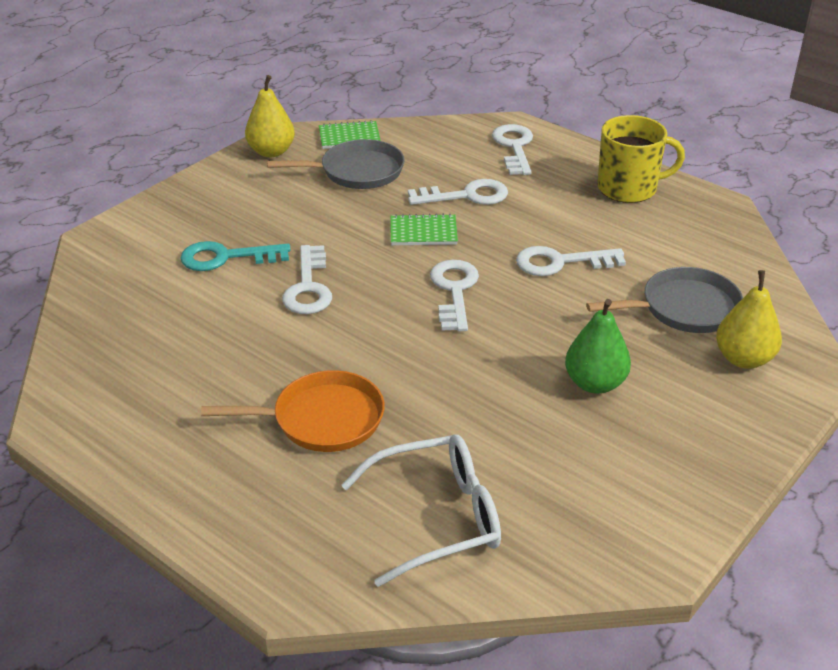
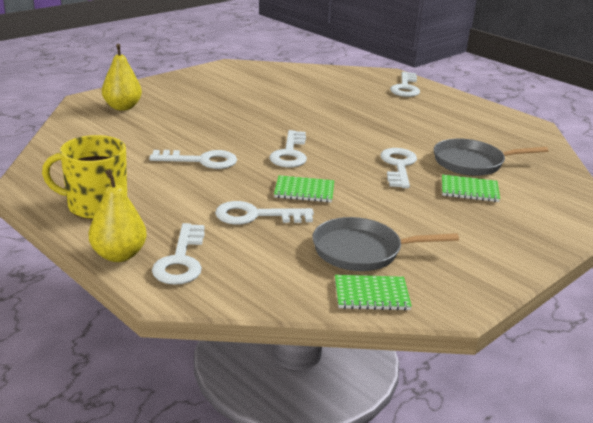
camera: 175 degrees left, 10 degrees down
turquoise key [180,241,291,271] -> green notebook [442,174,500,202]
orange pan [201,370,385,452] -> none
yellow pear [245,75,295,157] -> yellow pear moved to [89,169,147,262]
white glasses [341,434,501,587] -> none
green pear [565,299,631,394] -> none
grey pan [586,267,743,333] -> grey pan moved to [434,138,548,176]
none -> white key [390,72,420,97]

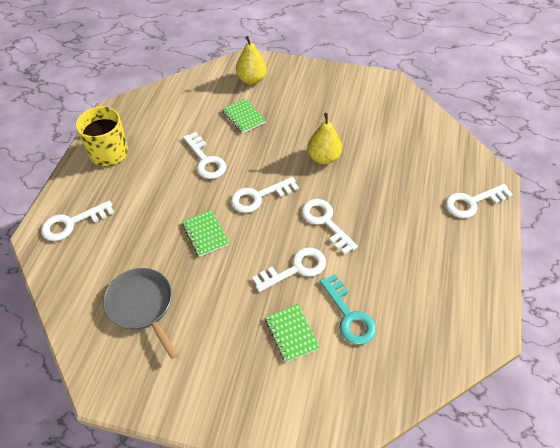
camera: 60 degrees right, 25 degrees up
yellow pear [89,169,147,262] -> yellow pear moved to [307,113,342,165]
white key [215,201,314,225] -> white key moved to [302,199,358,255]
green notebook [335,275,412,311] -> green notebook moved to [222,99,266,133]
grey pan [434,138,548,176] -> turquoise key [320,274,376,345]

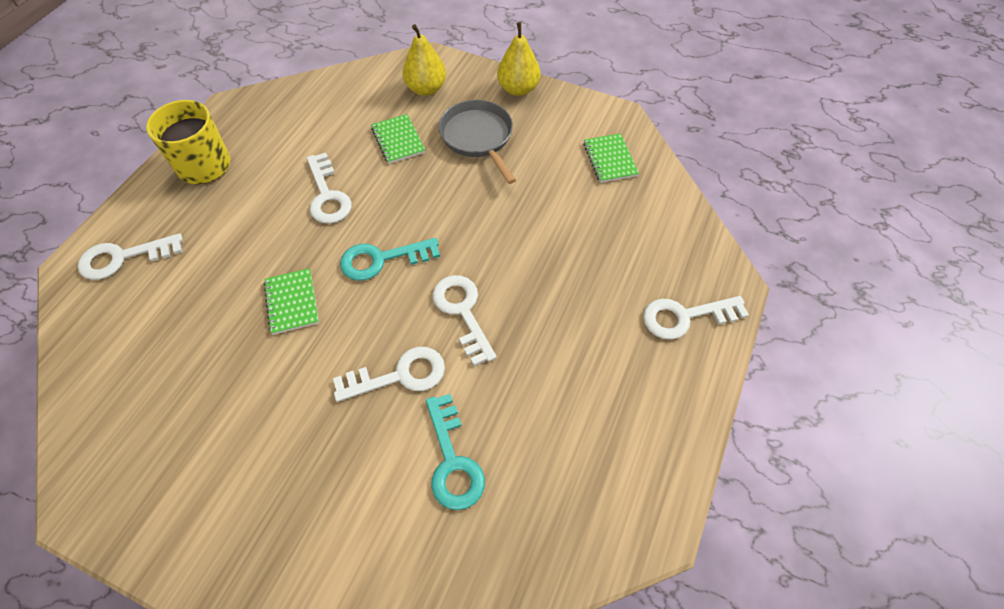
camera: 10 degrees right, 5 degrees up
grey pan [103,268,179,359] -> grey pan moved to [439,100,516,184]
white key [231,177,299,213] -> turquoise key [340,238,440,281]
green notebook [265,304,320,363] -> green notebook moved to [583,133,639,183]
yellow pear [307,113,342,165] -> yellow pear moved to [497,22,541,96]

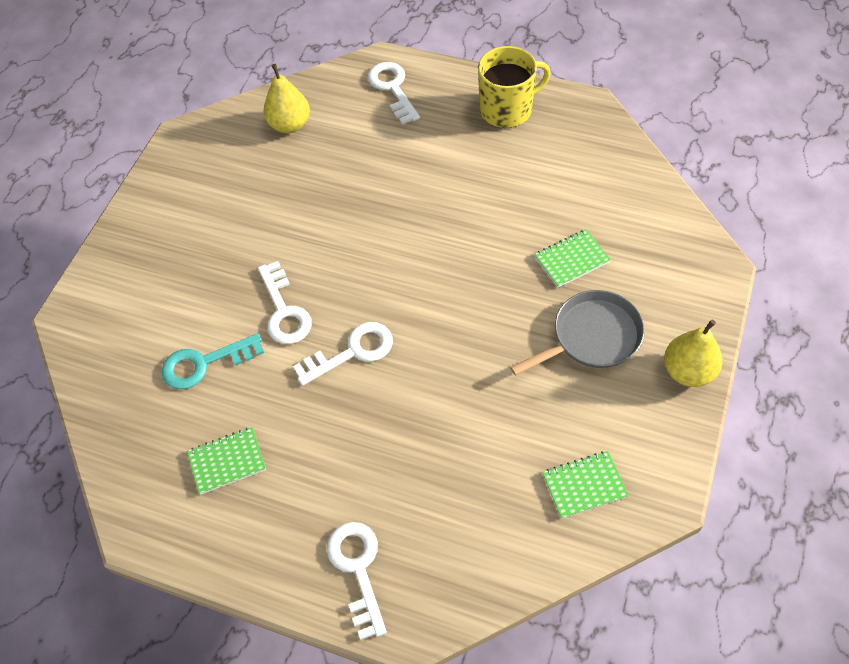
camera: 90 degrees right, 0 degrees up
green notebook [264,268,319,335] -> green notebook moved to [187,427,266,495]
white key [307,153,352,224] -> none
turquoise key [340,238,440,281] -> none
yellow pear [402,24,446,96] -> yellow pear moved to [264,64,310,133]

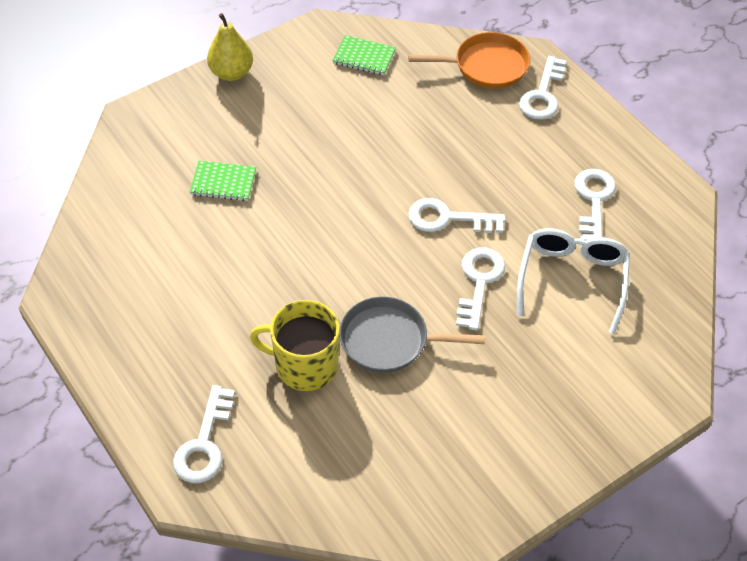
camera: 150 degrees left, 5 degrees down
turquoise key [162,333,264,389] -> white glasses [517,228,630,334]
green notebook [187,427,266,495] -> white key [574,169,616,241]
yellow pear [264,64,310,133] -> none
yellow mug [478,46,551,128] -> yellow mug moved to [250,300,340,391]
grey pan [510,290,644,376] -> grey pan moved to [339,297,485,373]
none -> orange pan [408,32,530,89]

